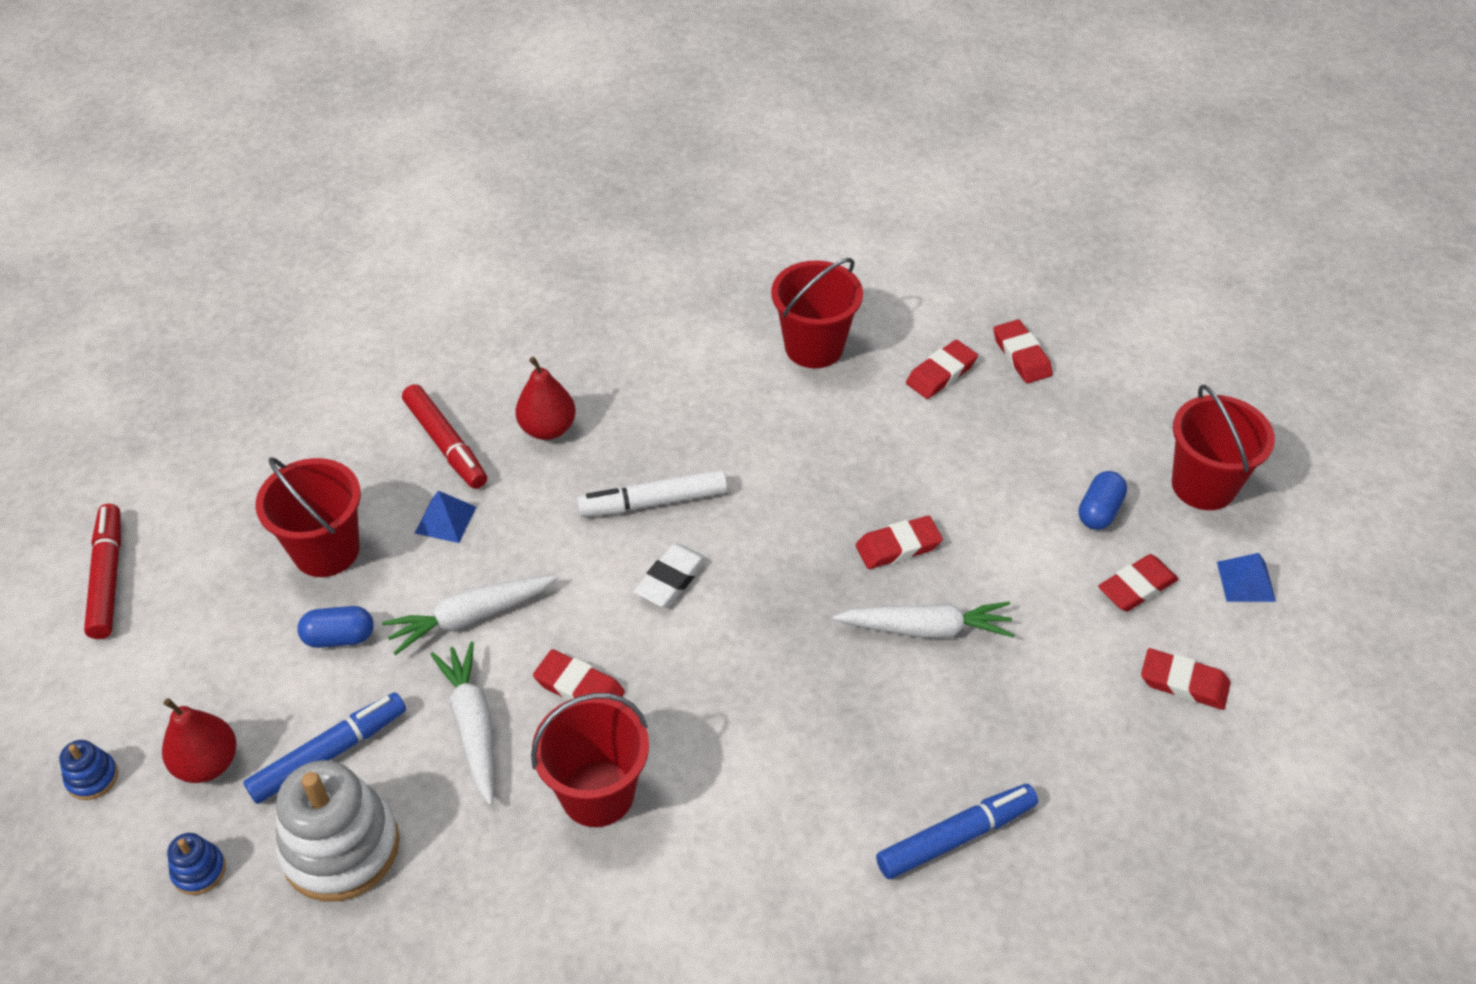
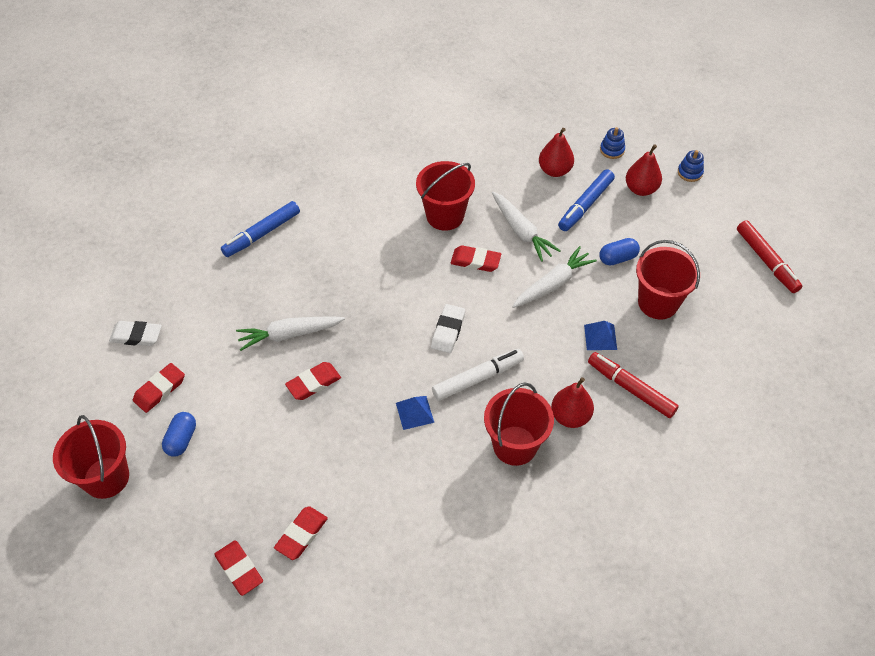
camera: 165 degrees right, 5 degrees up
white stacking toy [276,760,400,901] -> red pear [539,128,574,177]
red bucket [771,258,863,368] -> red bucket moved to [484,382,554,466]
red eraser [1141,648,1230,710] -> white eraser [109,321,162,346]
blue pyramid [1217,553,1276,602] -> blue pyramid moved to [396,396,434,430]

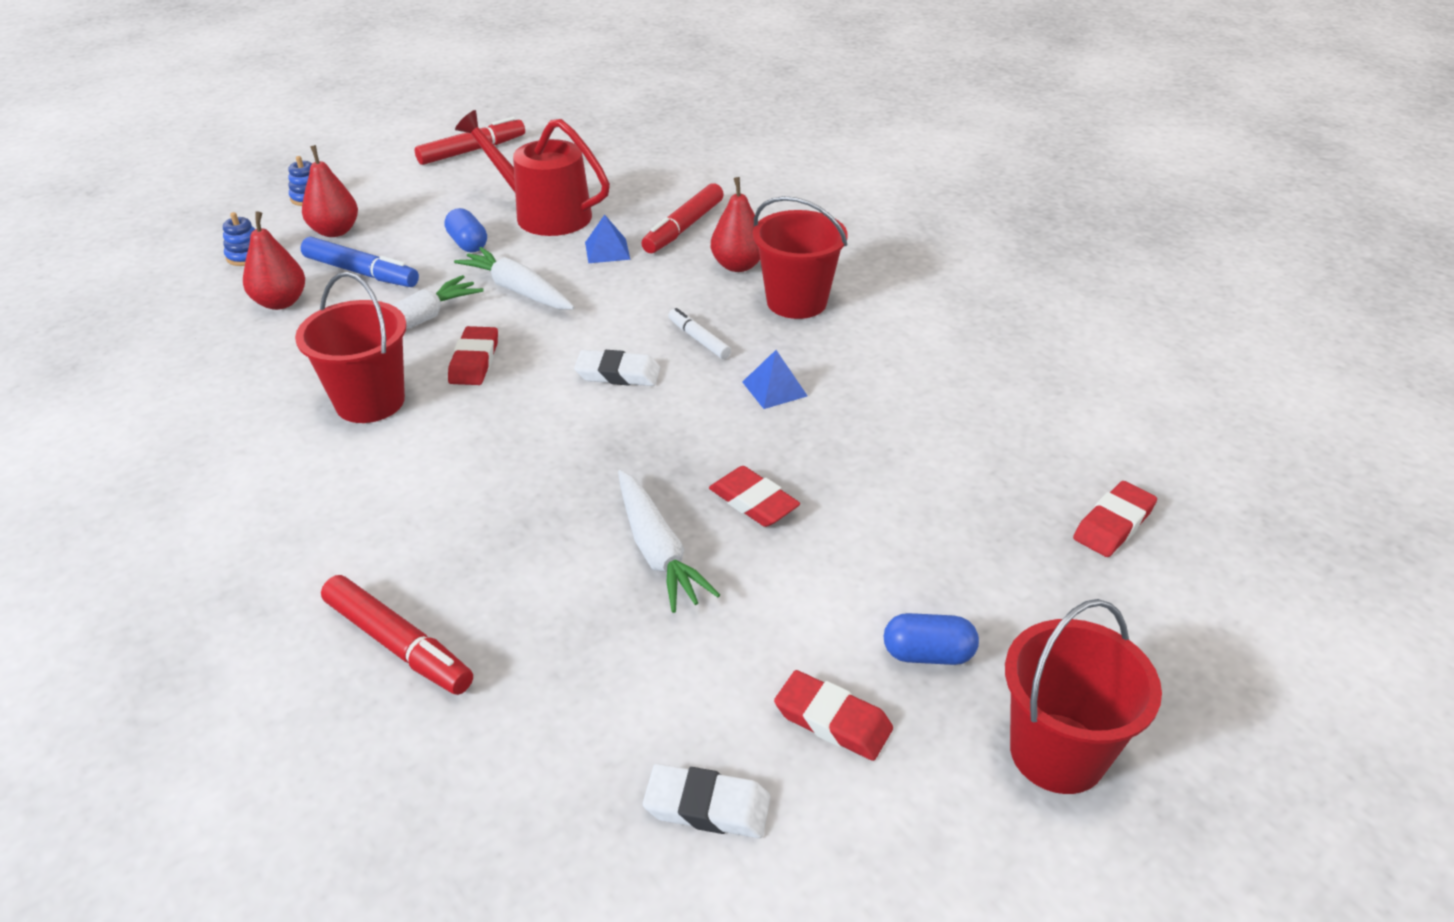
camera: 100 degrees left, 15 degrees down
white eraser [109,321,162,346] -> white eraser turned 75 degrees counterclockwise [643,764,770,838]
blue marker [221,201,300,257] -> red marker [321,575,473,695]
red eraser [274,506,328,560] -> none
white marker [432,349,524,401] -> white marker [668,308,731,359], size x0.60
red bucket [636,240,700,319] -> red watering can [455,110,610,236]

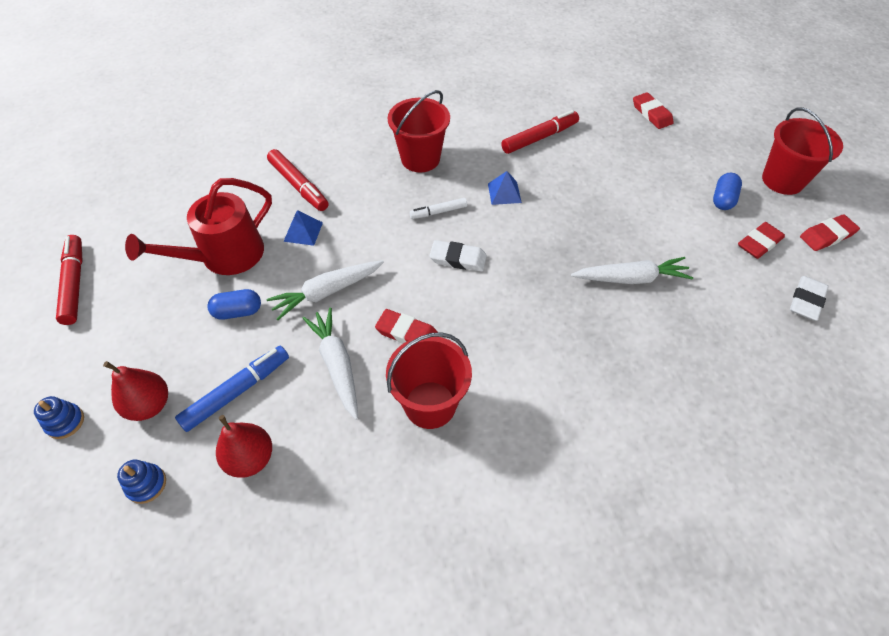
camera: 70 degrees left, 15 degrees up
red marker [321,575,473,695] -> red marker moved to [501,110,579,154]
white eraser [574,350,660,386] -> white eraser turned 75 degrees clockwise [429,240,487,271]
red eraser [709,466,800,527] -> red eraser moved to [800,214,860,251]
red pear [711,177,760,272] -> none

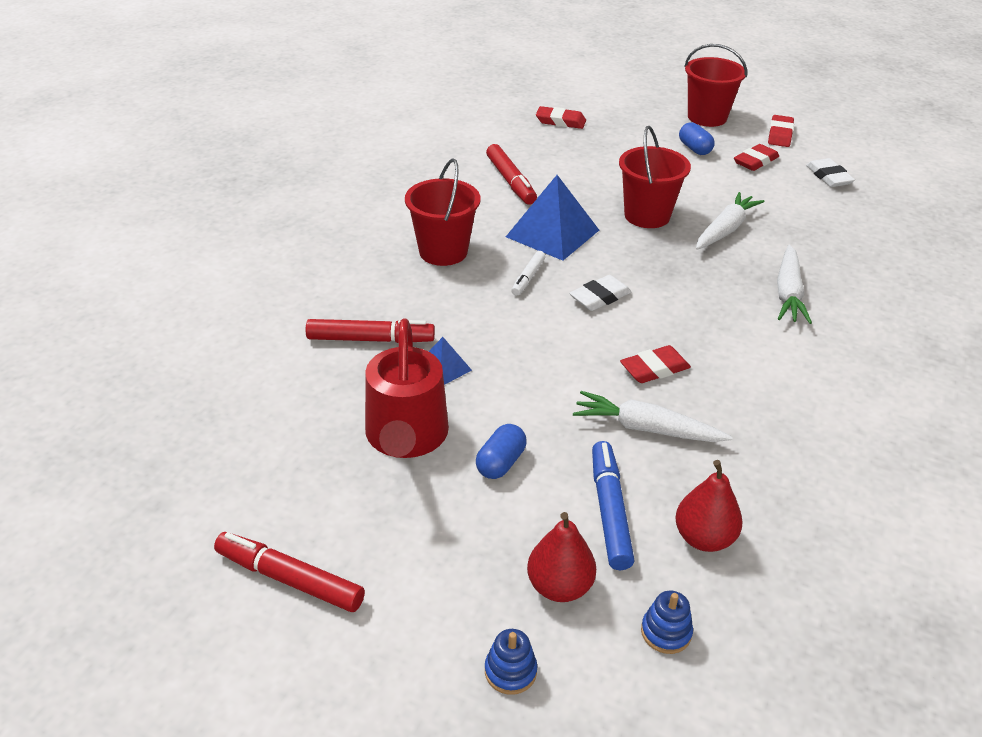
camera: 50 degrees left, 15 degrees down
white carrot [267,260,384,320] -> white carrot moved to [777,244,812,324]
red bucket [386,332,472,429] -> red bucket moved to [619,126,691,228]
blue pyramid [488,171,522,205] -> blue pyramid [506,175,599,261], size x1.98
red marker [501,110,579,154] -> red marker turned 150 degrees clockwise [486,144,537,205]
red eraser [738,222,785,259] -> red eraser turned 45 degrees clockwise [734,144,779,171]

